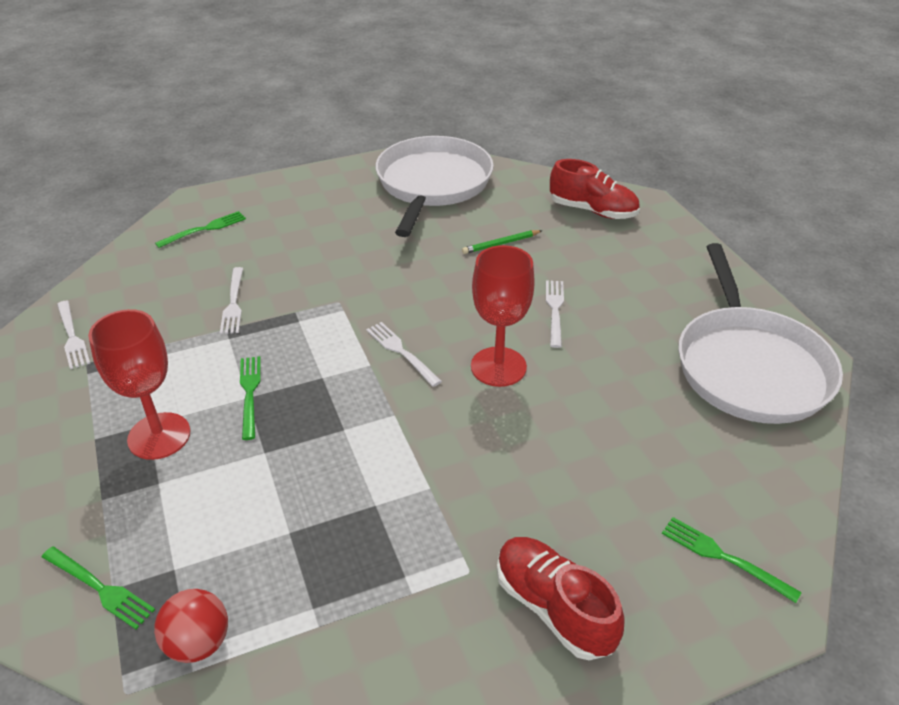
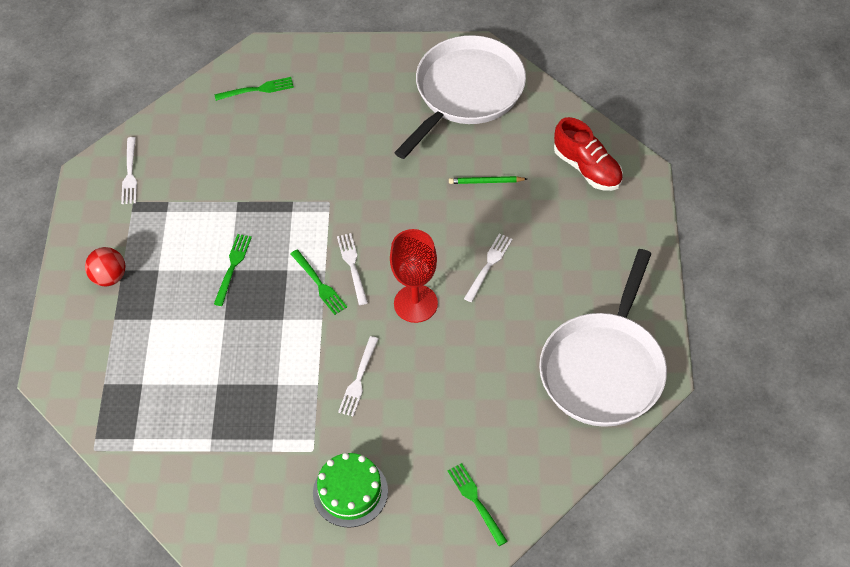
camera: 25 degrees right, 15 degrees up
green fork [42,546,155,629] -> green fork moved to [291,249,347,315]
red goblet [88,309,190,460] -> none
red ball [154,589,228,663] -> red ball moved to [85,247,125,286]
white fork [220,267,243,334] -> white fork moved to [338,336,379,417]
red shoe [497,537,624,660] -> green cake [313,453,388,528]

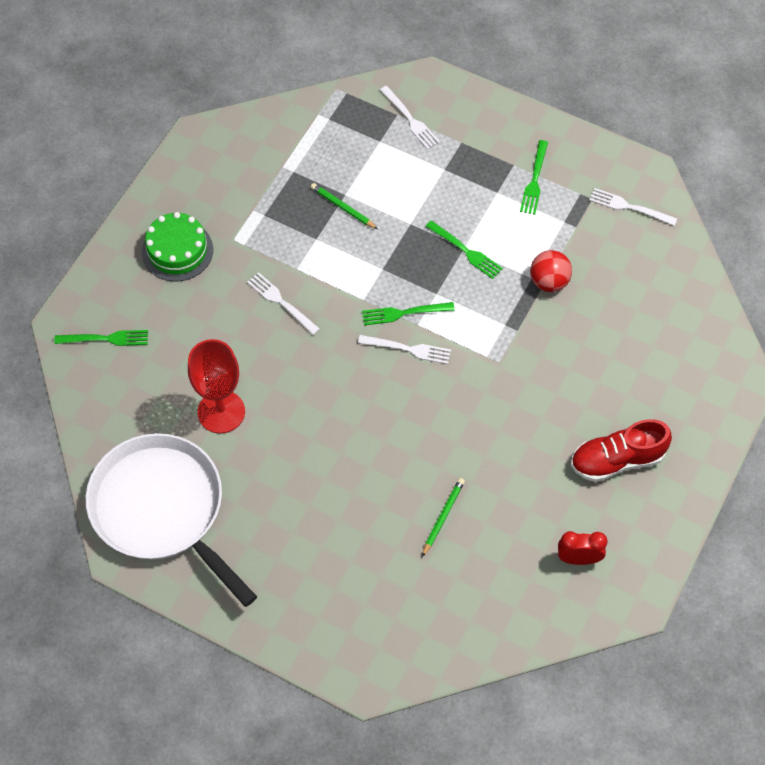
camera: 115 degrees right, 5 degrees up
red ball [85,247,125,286] -> red ball moved to [530,250,572,292]
green fork [214,77,294,101] -> green fork moved to [520,140,548,215]
red goblet [390,229,438,323] -> red goblet moved to [188,339,245,433]
white pan [394,35,526,159] -> red clock [558,531,608,565]
white fork [464,234,513,302] -> white fork moved to [380,86,440,149]
red shoe [554,117,623,191] -> red shoe moved to [571,419,672,482]
none -> green pencil [311,183,378,229]

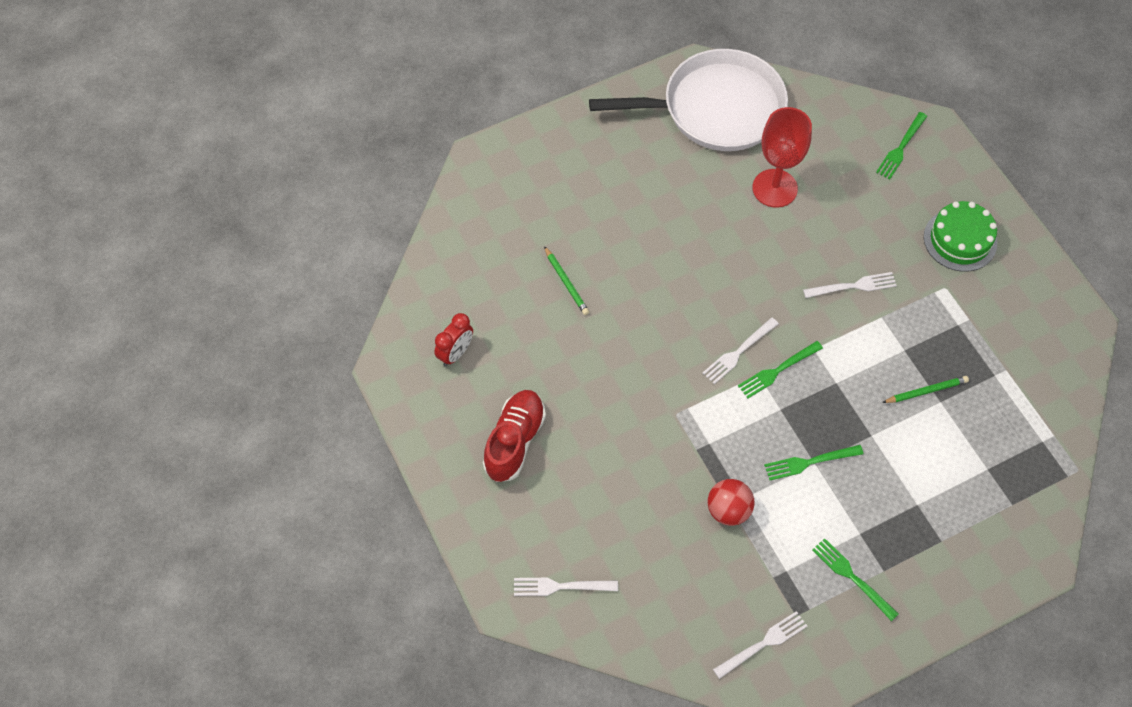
camera: 125 degrees right, 0 degrees up
green fork [362,302,455,325] -> green fork turned 150 degrees counterclockwise [738,341,823,398]
white fork [380,86,440,149] -> white fork moved to [514,578,618,596]

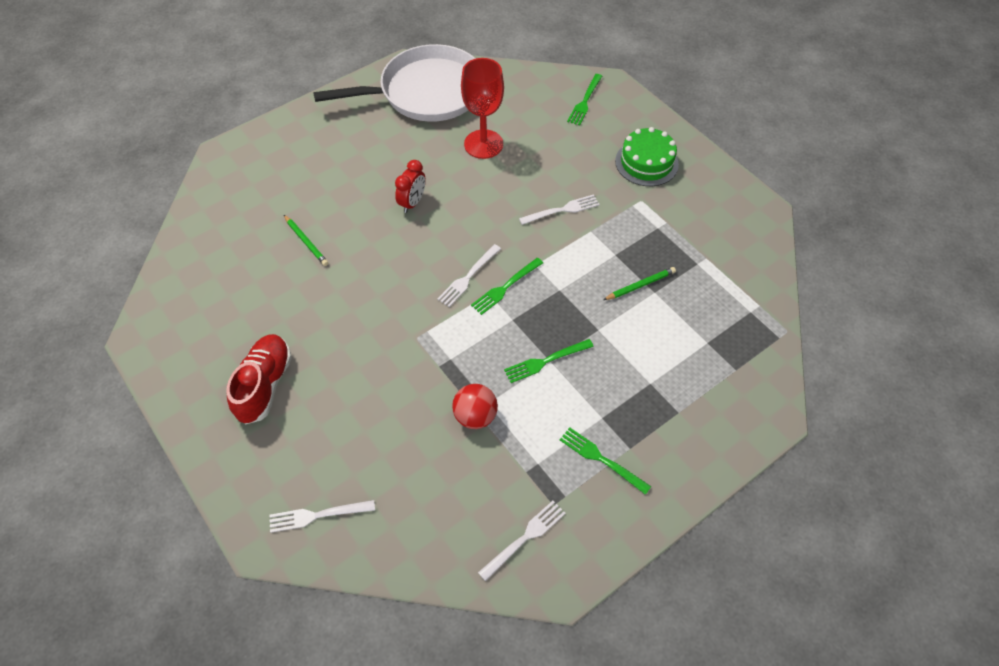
camera: 10 degrees left, 5 degrees down
red clock [434,313,473,366] -> red clock moved to [395,160,426,213]

